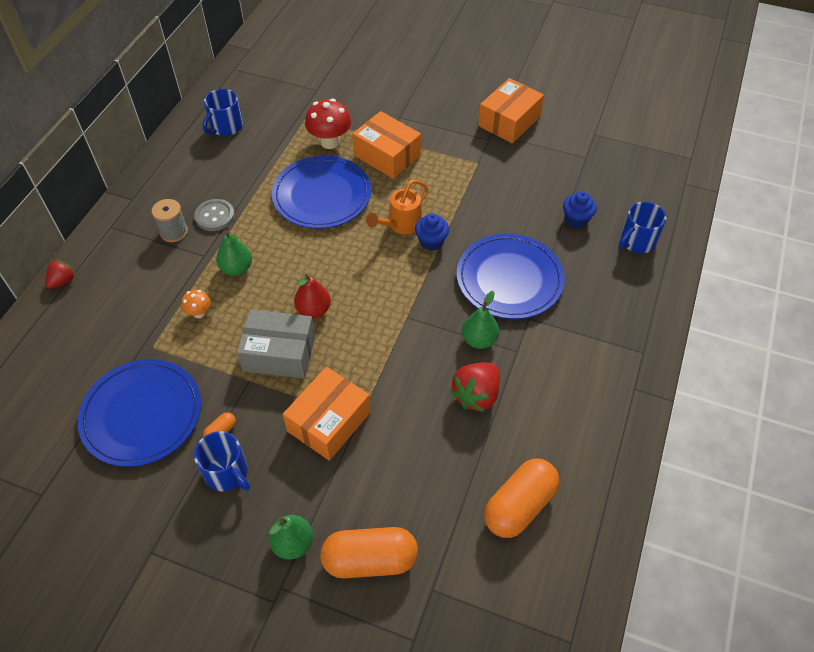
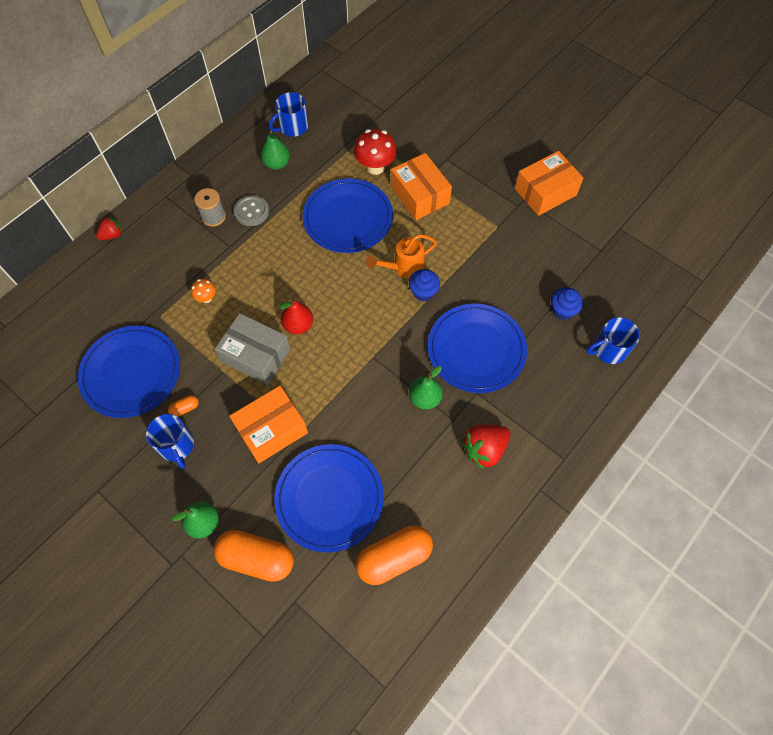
camera: 20 degrees right, 10 degrees up
green pear [216,231,252,276] -> green pear moved to [261,131,290,170]
red strawberry [450,362,500,412] -> red strawberry moved to [462,424,510,469]
none -> blue plate [274,444,384,553]

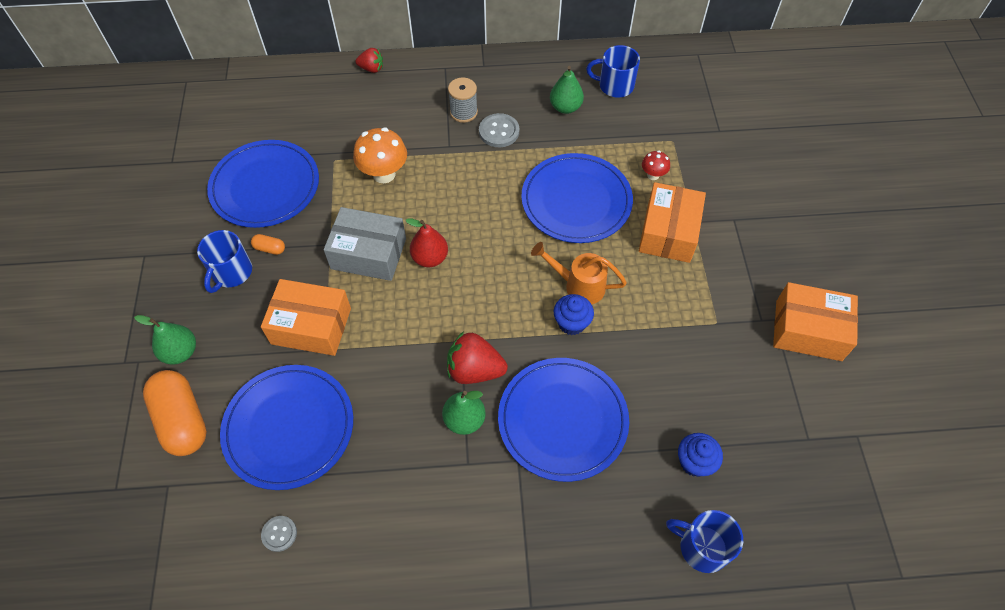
camera: 45 degrees right, 5 degrees down
orange mushroom [191,279,216,303] -> orange mushroom [353,127,407,183], size x1.86
grey box [215,313,290,385] -> grey box turned 60 degrees counterclockwise [324,207,406,281]
red mushroom [354,129,397,175] -> red mushroom [642,151,670,180], size x0.54
orange capsule [356,525,433,585] -> grey button [261,516,297,552]
red strawberry [462,424,510,469] -> red strawberry moved to [447,331,508,384]

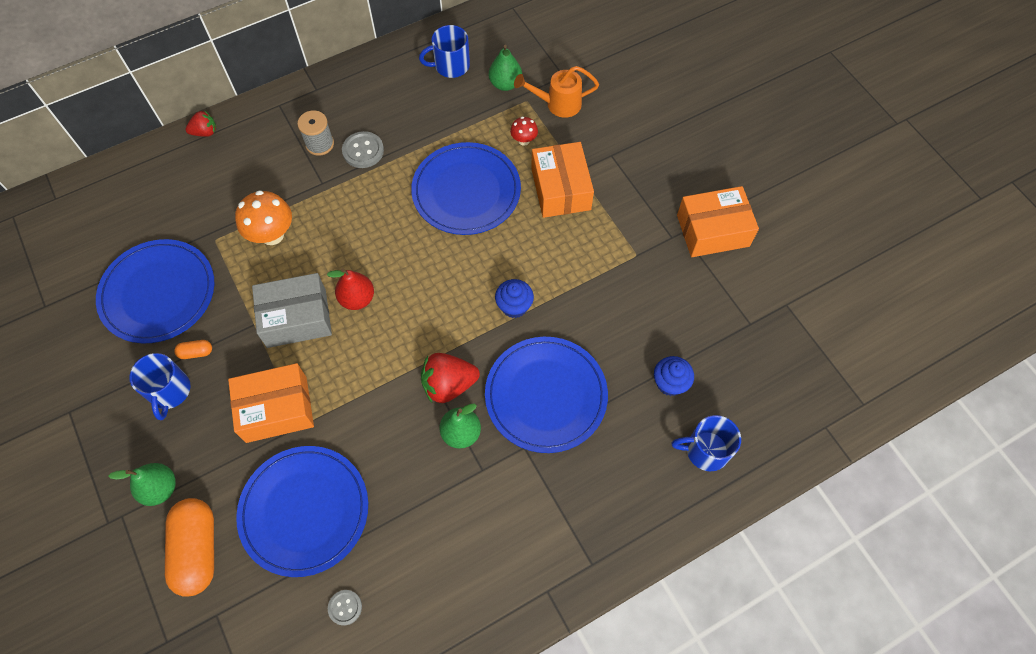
camera: 25 degrees left, 5 degrees up
orange capsule [143,370,207,456] -> orange capsule turned 45 degrees clockwise [165,498,214,597]
orange watering can [531,242,627,304] -> orange watering can moved to [514,66,599,118]
green pear [550,66,584,114] -> green pear moved to [489,45,522,91]

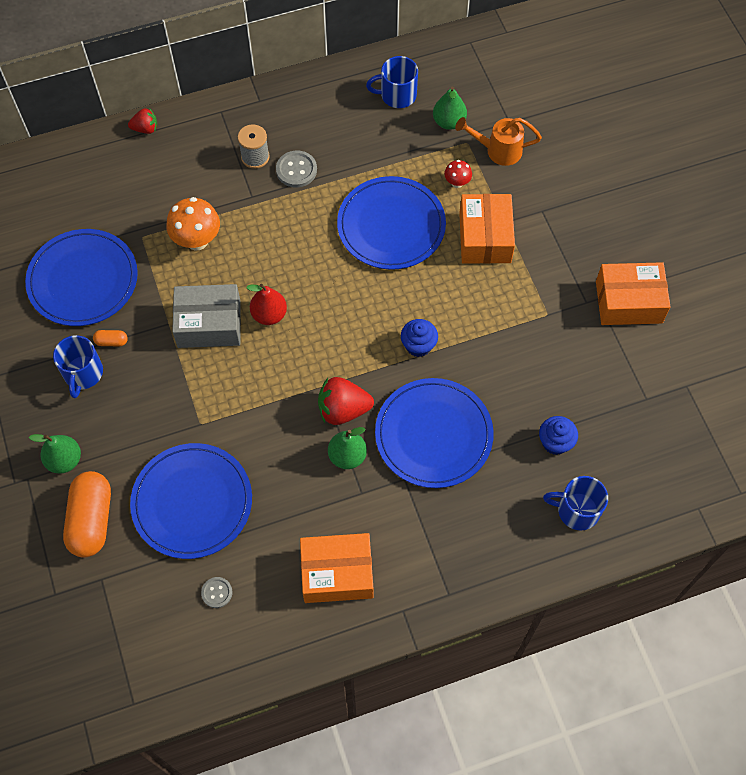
camera: 10 degrees right, 0 degrees up
orange box [228,363,314,443] -> orange box moved to [300,533,373,603]

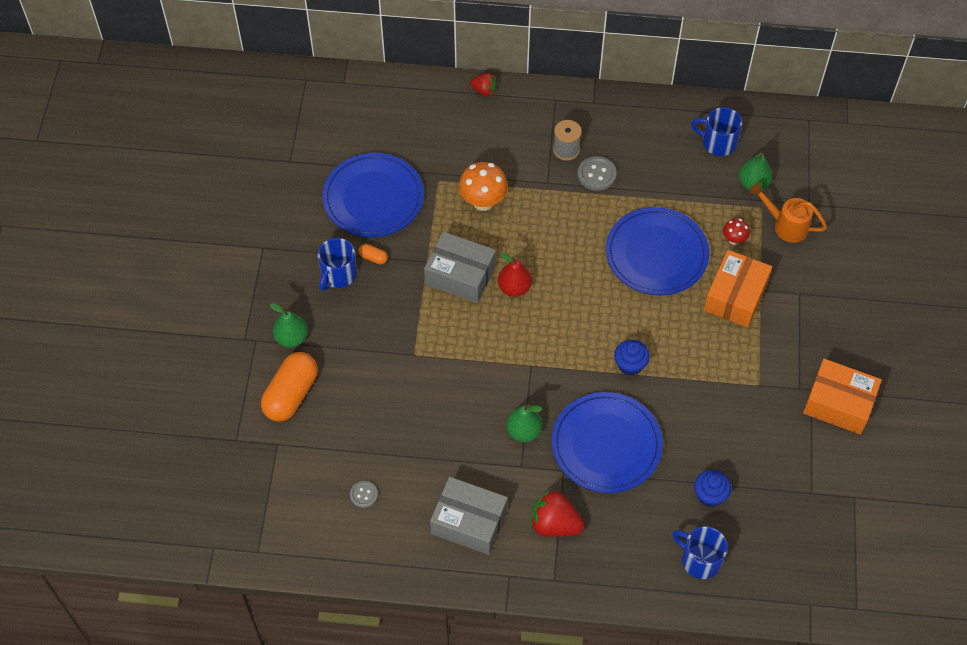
camera: 25 degrees right, 5 degrees down
blue plate [130,443,252,559] -> none
orange box [300,533,373,603] -> grey box [430,477,508,555]
red strawberry [318,377,374,425] -> red strawberry moved to [530,489,584,537]

